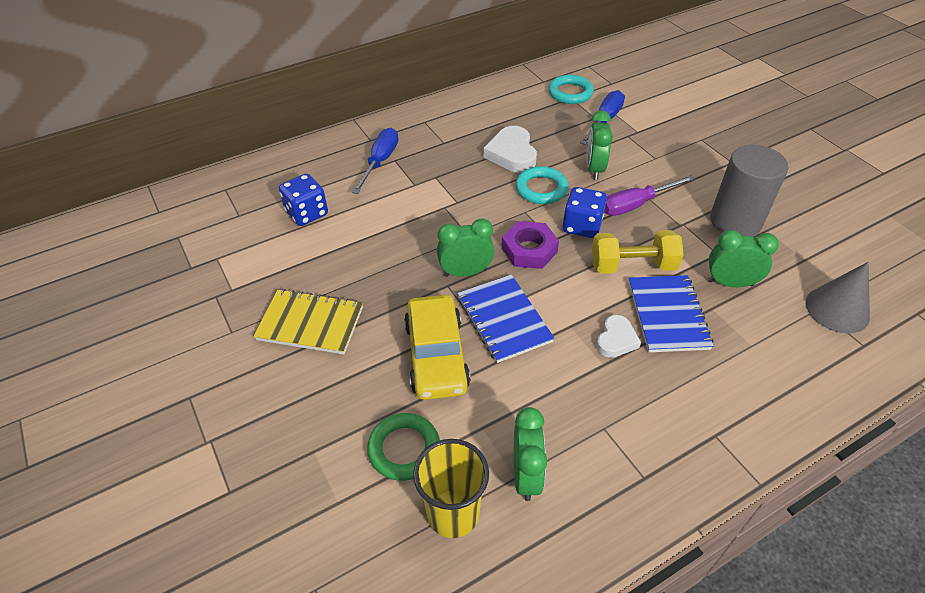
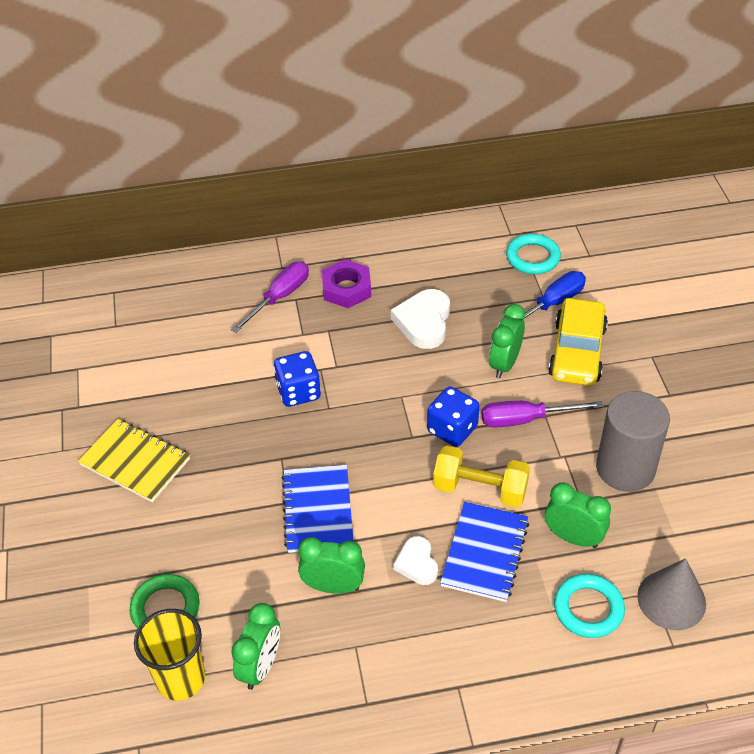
camera: 20 degrees right, 0 degrees up
blue dice [279,174,328,226] -> blue dice moved to [274,351,321,407]
blue screwdriver [352,128,398,194] -> purple screwdriver [231,262,309,333]
yellow car [404,295,471,400] -> yellow car moved to [548,298,608,386]
green clock [437,218,495,277] -> green clock moved to [298,537,365,594]
purple nut [501,221,559,269] -> purple nut moved to [322,259,371,308]
turquoise ring [515,166,568,204] -> turquoise ring moved to [554,574,625,638]
white heart [596,315,641,358] -> white heart turned 120 degrees clockwise [393,536,438,585]

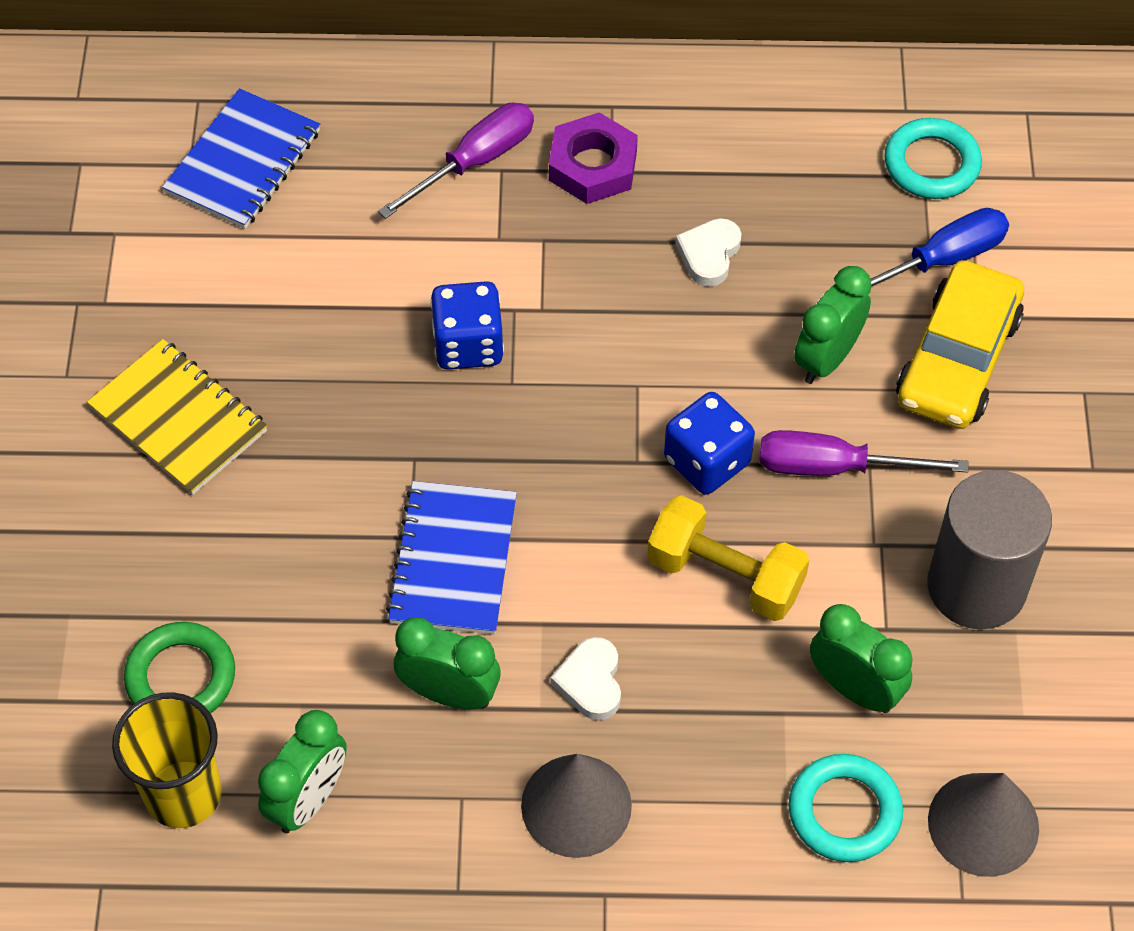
camera: 10 degrees right, 10 degrees up
white heart [391,289,450,349] -> white heart [675,218,742,287], size x0.62
blue notebook [440,502,529,602] -> blue notebook moved to [162,88,320,229]
none -> grey cone [521,754,632,858]

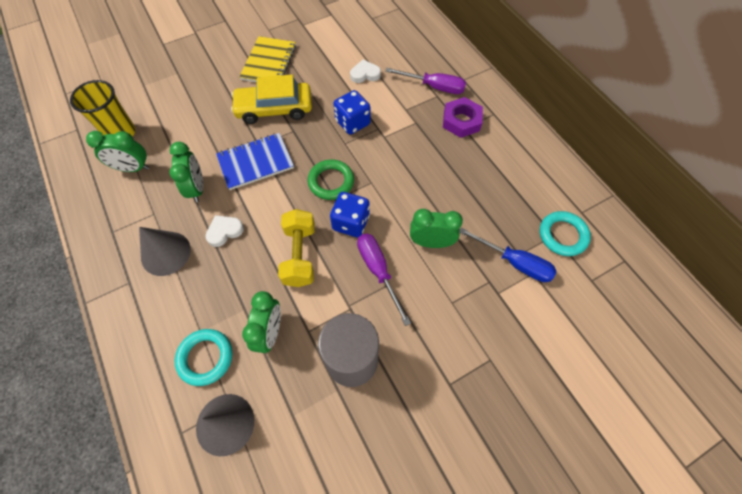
camera: 60 degrees right, 5 degrees up
green ring [124,622,235,713] -> green ring moved to [307,159,354,200]
blue notebook [162,88,320,229] -> none
white heart [675,218,742,287] -> white heart moved to [350,60,381,83]
yellow car [896,260,1024,429] -> yellow car moved to [231,75,312,124]

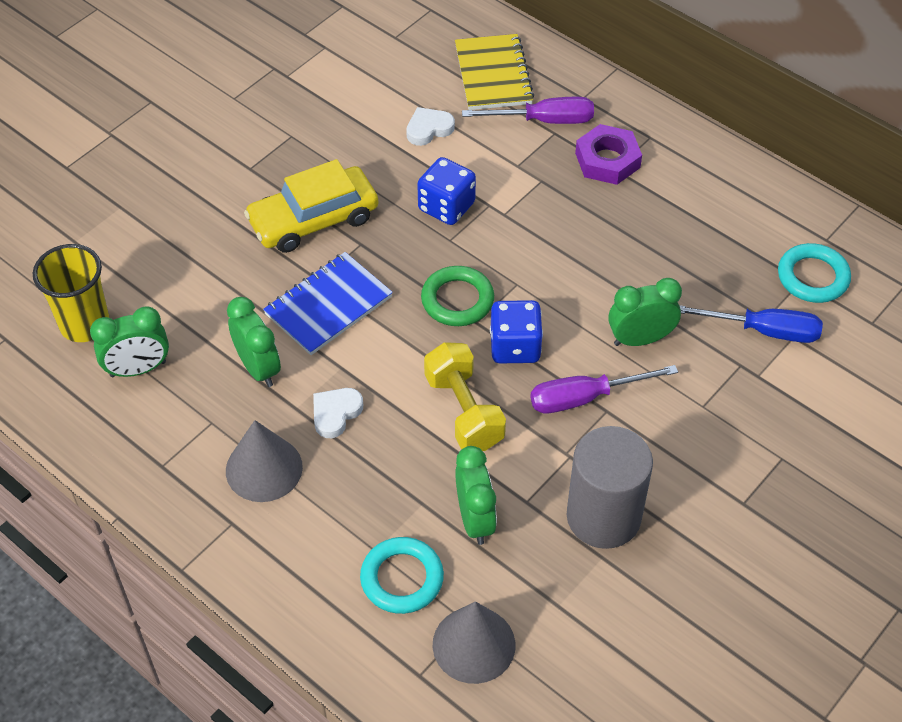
camera: 20 degrees left, 10 degrees down
yellow notebook [239,36,296,82] -> yellow notebook moved to [455,34,535,110]
purple screwdriver [357,233,411,326] -> purple screwdriver turned 60 degrees counterclockwise [530,365,678,413]

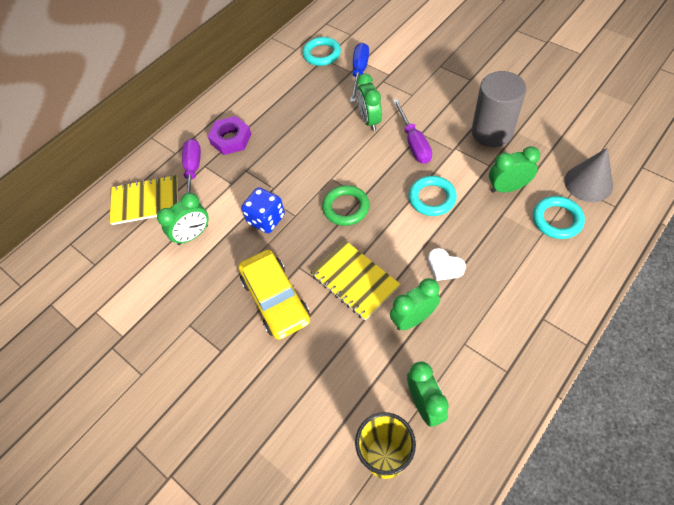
camera: 85 degrees left, 5 degrees up
grey cone [226,420,303,502] -> none
blue notebook [263,252,393,355] -> yellow notebook [310,241,400,321]
white heart [406,107,455,146] -> green clock [157,193,209,245]
yellow dumbbell [424,342,506,451] -> turquoise ring [408,176,457,216]
blue dice [490,300,543,363] -> none

